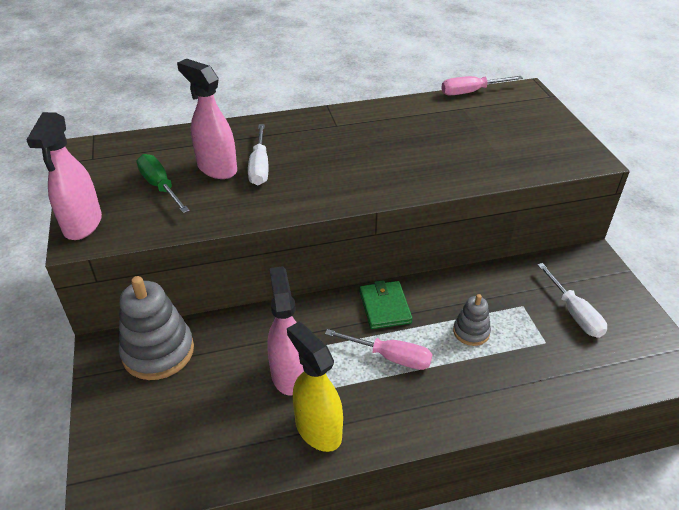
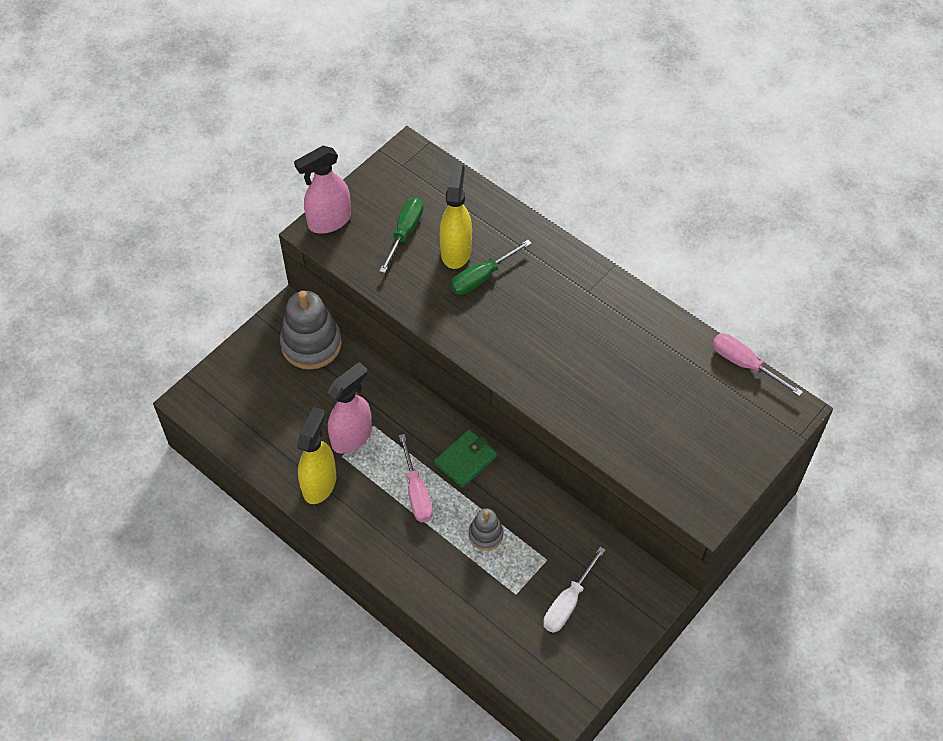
camera: 55 degrees right, 15 degrees up
pink spray bottle [177,59,237,179] -> yellow spray bottle [439,163,472,269]
white screwdriver [248,124,268,185] -> green screwdriver [450,240,532,295]

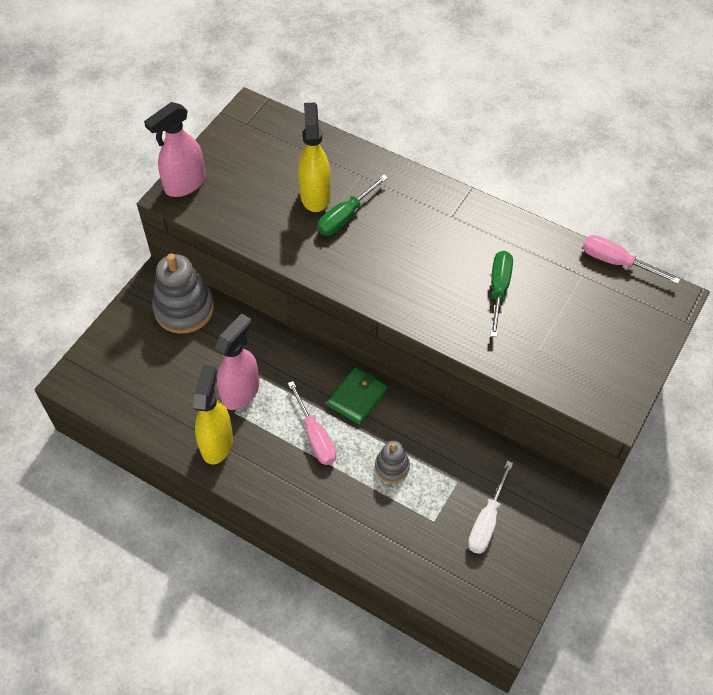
camera: 10 degrees left, 0 degrees up
green screwdriver [379,197,424,273] -> green screwdriver moved to [490,251,513,337]

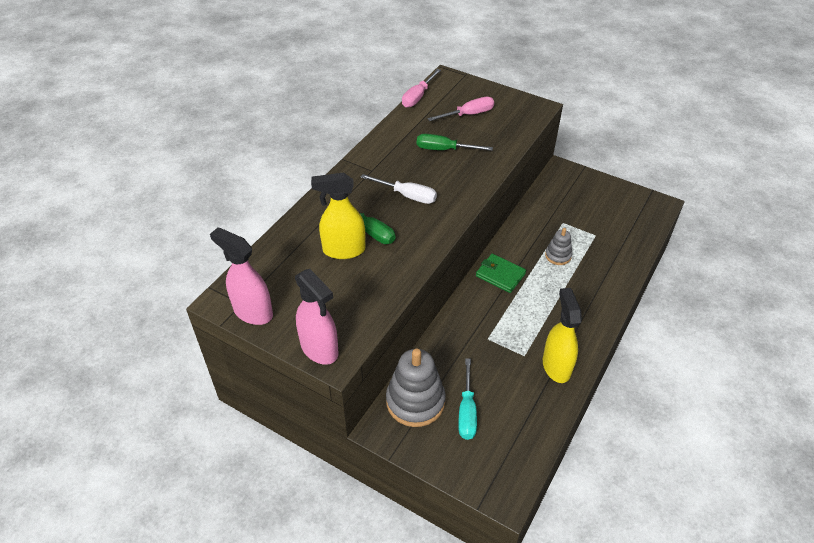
camera: 90 degrees left, 10 degrees down
yellow spray bottle [193,365,233,464] -> yellow spray bottle turned 75 degrees clockwise [543,288,582,383]
pink spray bottle [215,314,259,410] -> pink spray bottle moved to [210,228,273,325]
pink screwdriver [288,381,336,465] -> pink screwdriver moved to [428,97,494,121]
white screwdriver [468,461,513,554] -> white screwdriver moved to [360,174,437,204]
none -> turquoise screwdriver [458,358,477,440]

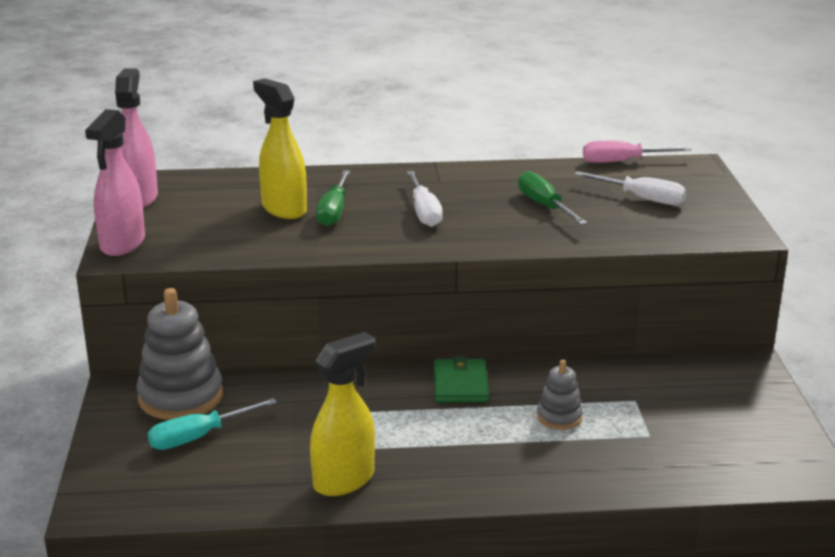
camera: 55 degrees right, 20 degrees down
pink screwdriver [428,97,494,121] -> white screwdriver [574,171,687,205]

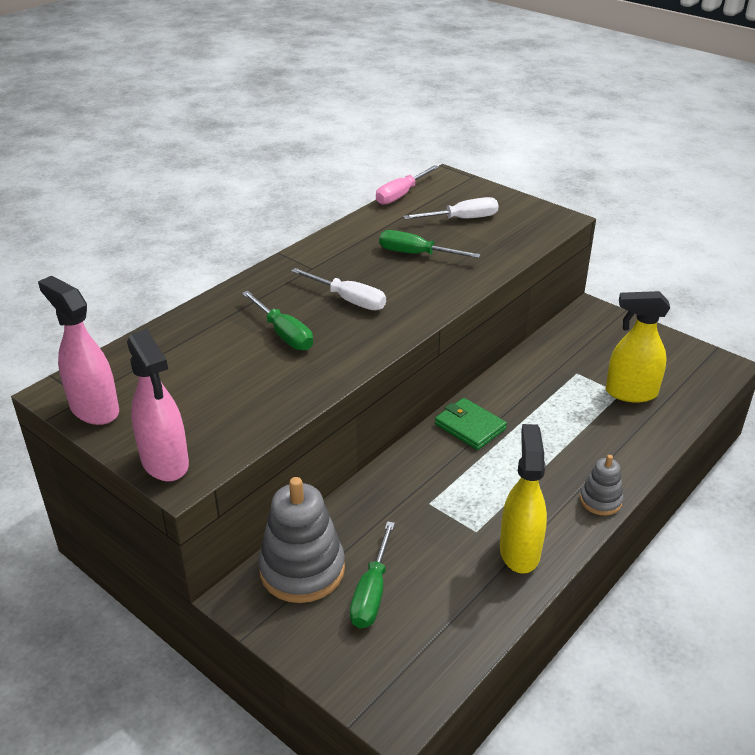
camera: 45 degrees left, 10 degrees up
turquoise screwdriver [148,398,277,450] -> green screwdriver [350,521,395,628]
yellow spray bottle [253,78,307,219] -> yellow spray bottle moved to [606,291,670,403]
grey stacking toy [537,360,583,430] -> grey stacking toy moved to [580,455,623,516]

